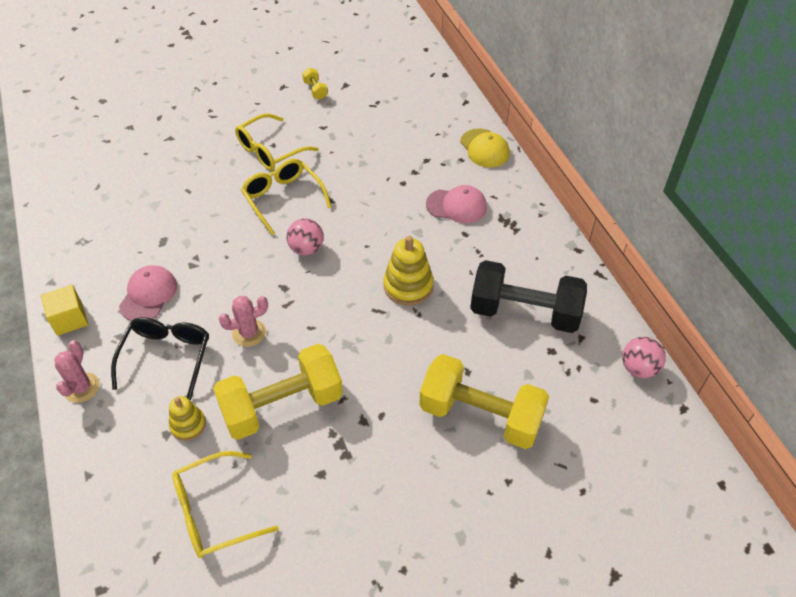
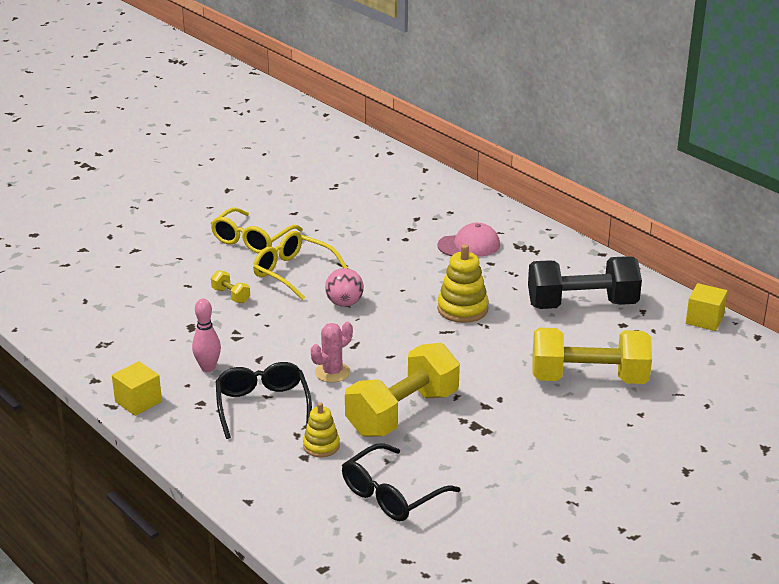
camera: 20 degrees left, 20 degrees down
pink cactus [54,340,100,403] -> none
pink cap [119,265,177,321] -> pink bowling pin [192,299,221,372]
yellow glasses [172,451,279,558] -> black glasses [342,443,460,521]
yellow dumbbell [302,68,328,100] -> yellow dumbbell moved to [211,270,250,303]
yellow cap [460,129,510,168] -> none
pink ball [622,337,666,378] -> yellow cube [686,283,728,331]

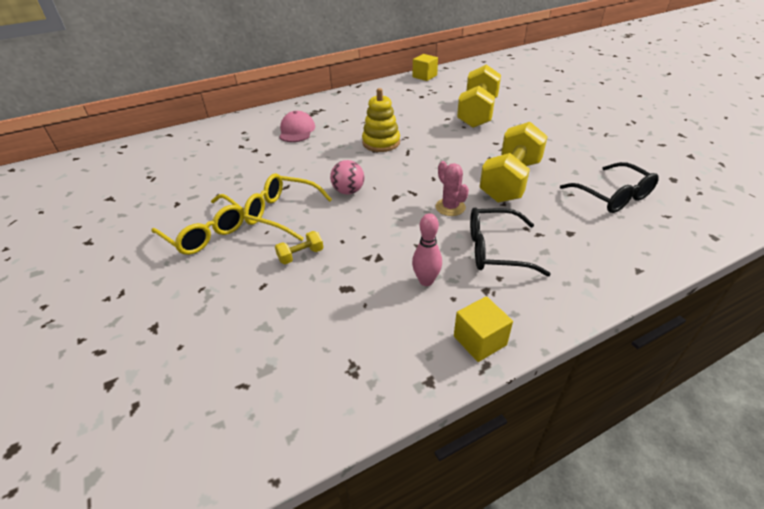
camera: 75 degrees left, 10 degrees up
yellow glasses [253,231,348,300] -> yellow glasses turned 60 degrees clockwise [243,173,332,241]
yellow stacking toy [303,402,340,457] -> none
yellow dumbbell [345,343,460,437] -> yellow dumbbell turned 60 degrees clockwise [479,122,548,203]
black dumbbell [528,256,642,309] -> none

